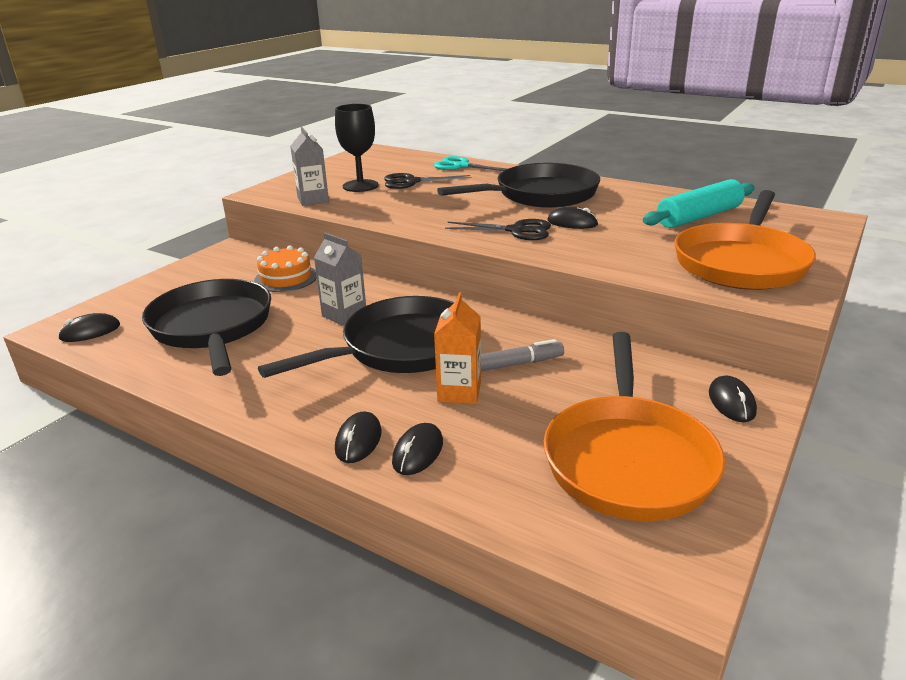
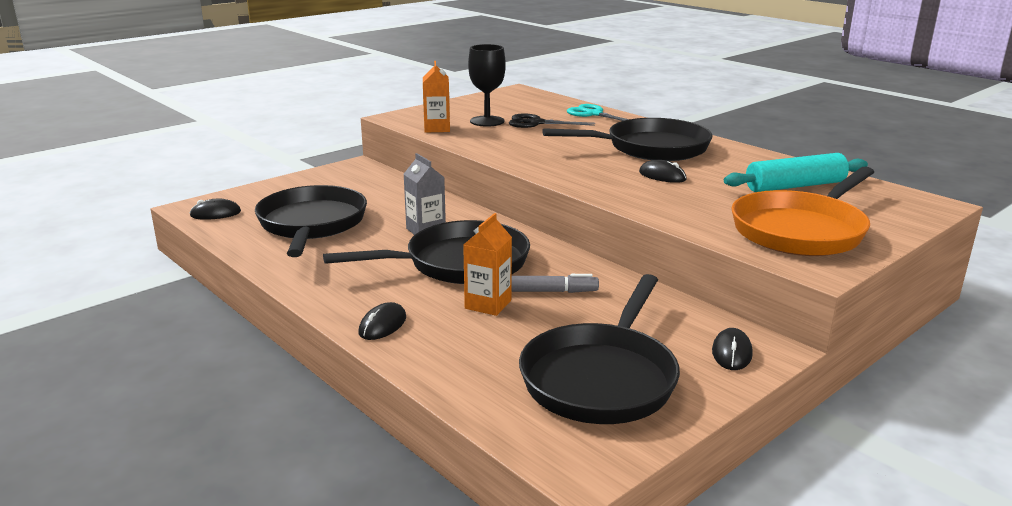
camera: 15 degrees right, 5 degrees down
orange cake [254,246,317,292] -> none
grey carton [290,127,329,206] -> orange carton [423,61,450,133]
black mouse [392,423,443,475] -> none
black scissors [445,219,551,240] -> none
orange pan [544,332,725,521] -> black pan [519,274,680,424]

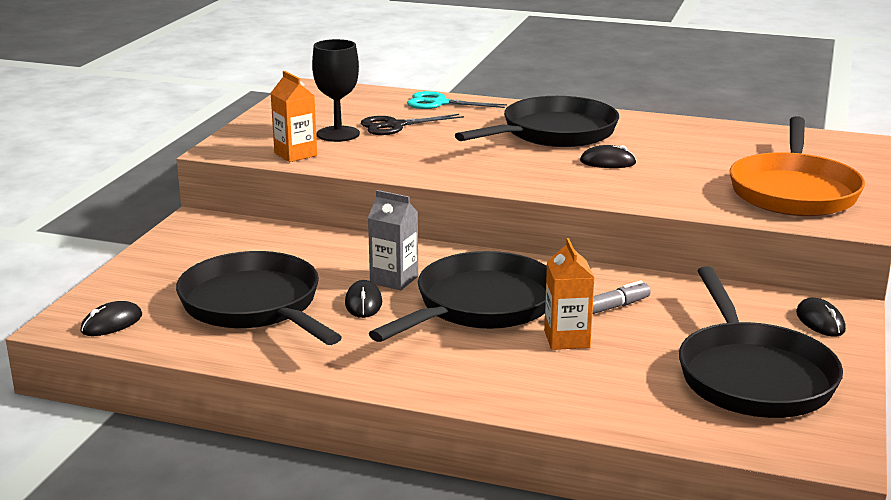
camera: 30 degrees left, 0 degrees up
black mouse [359,302,406,340] -> black mouse moved to [345,280,382,318]
turquoise rolling pin [724,153,868,192] -> none

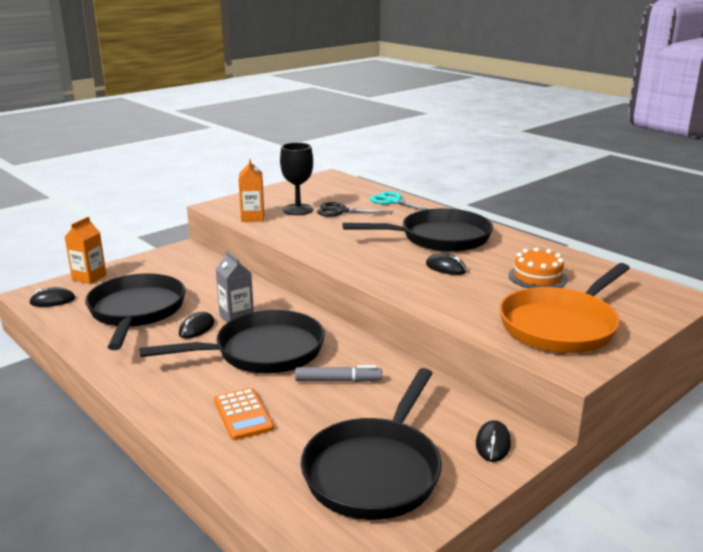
camera: 30 degrees right, 0 degrees up
orange carton [544,238,595,350] -> orange carton moved to [65,217,106,284]
none -> orange calculator [214,388,274,440]
none -> orange cake [509,247,568,288]

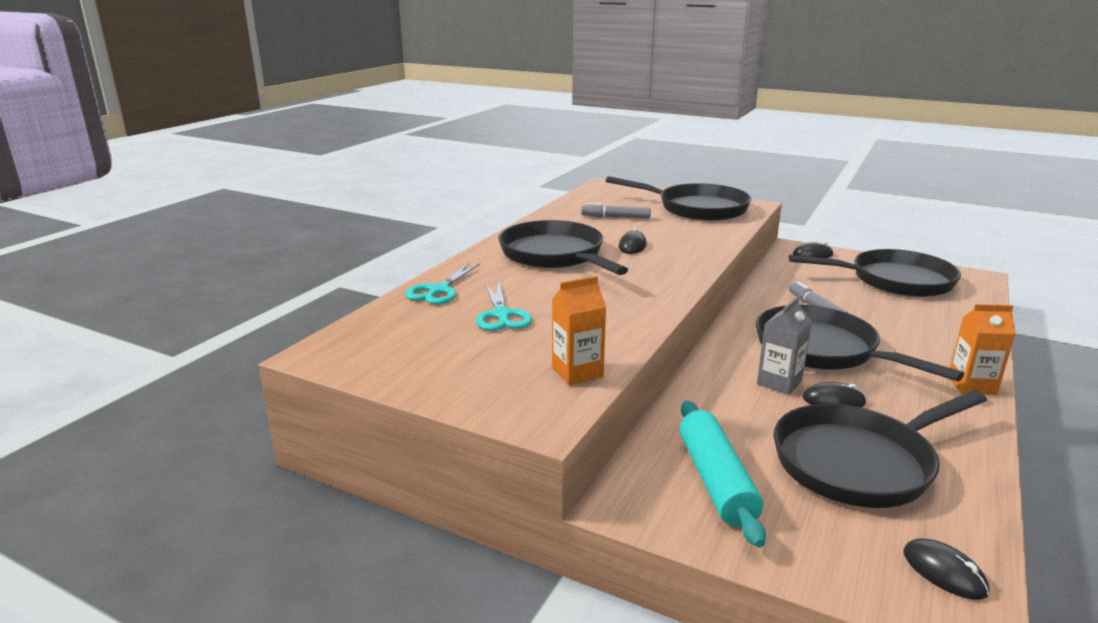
camera: 110 degrees left, 0 degrees up
orange carton [65,217,106,284] -> orange carton moved to [950,304,1016,395]
orange calculator [214,388,274,440] -> none
black goblet [280,143,313,215] -> none
black scissors [317,202,393,217] -> turquoise scissors [476,282,532,331]
orange pan [499,263,630,353] -> black pan [606,176,751,221]
orange cake [509,247,568,288] -> grey marker [581,203,651,219]
none -> turquoise rolling pin [679,401,766,548]

